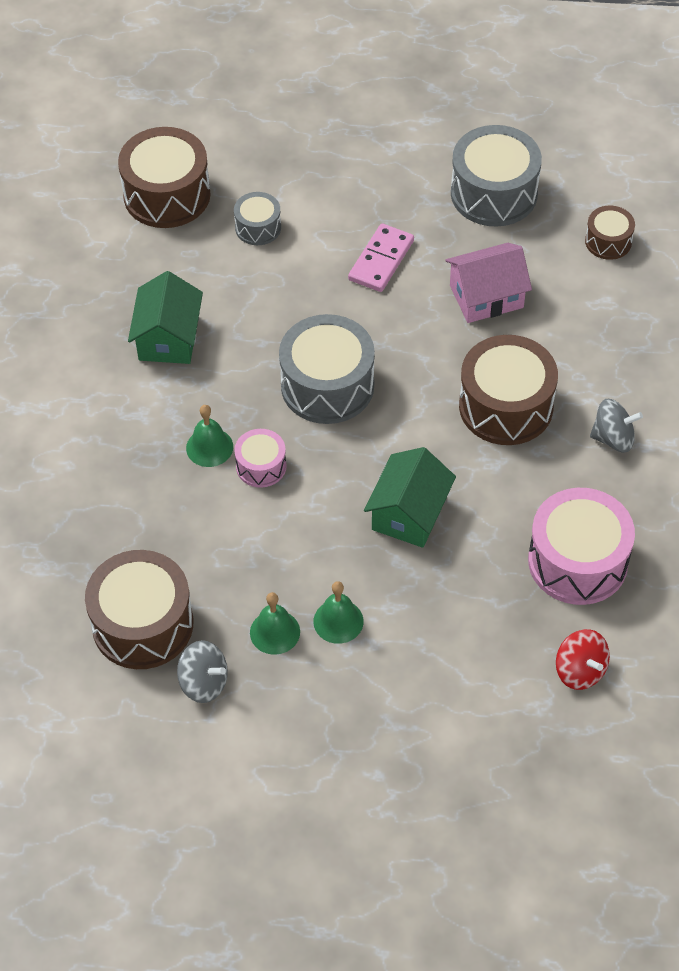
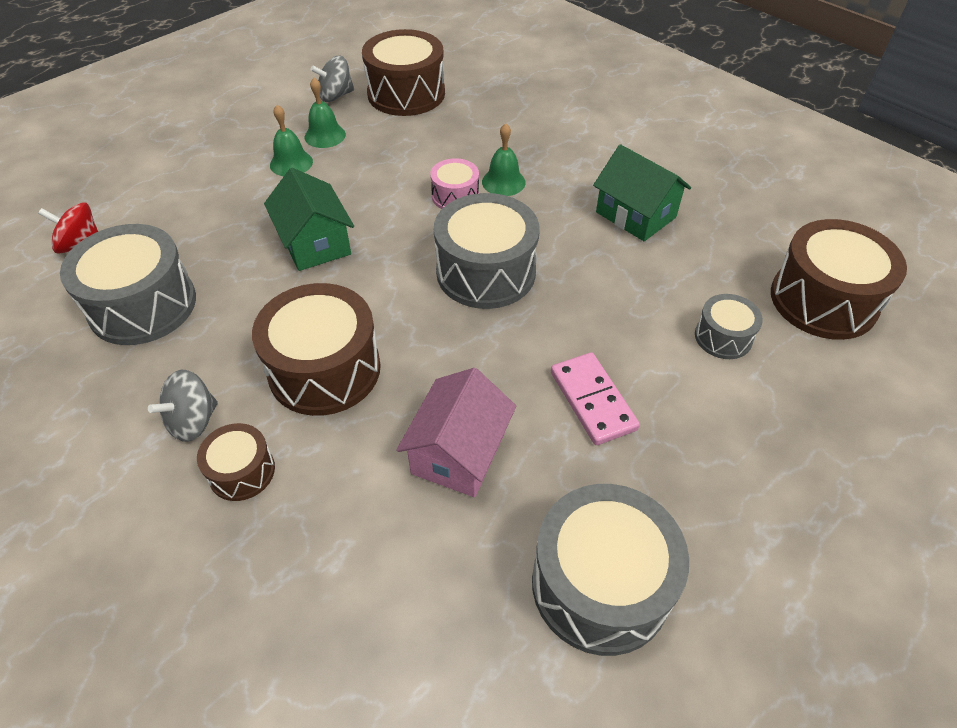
camera: 130 degrees right, 5 degrees down
pink drum [528,488,635,605] -> grey drum [60,224,196,345]
brown drum [585,206,635,260] -> brown drum moved to [197,423,275,501]

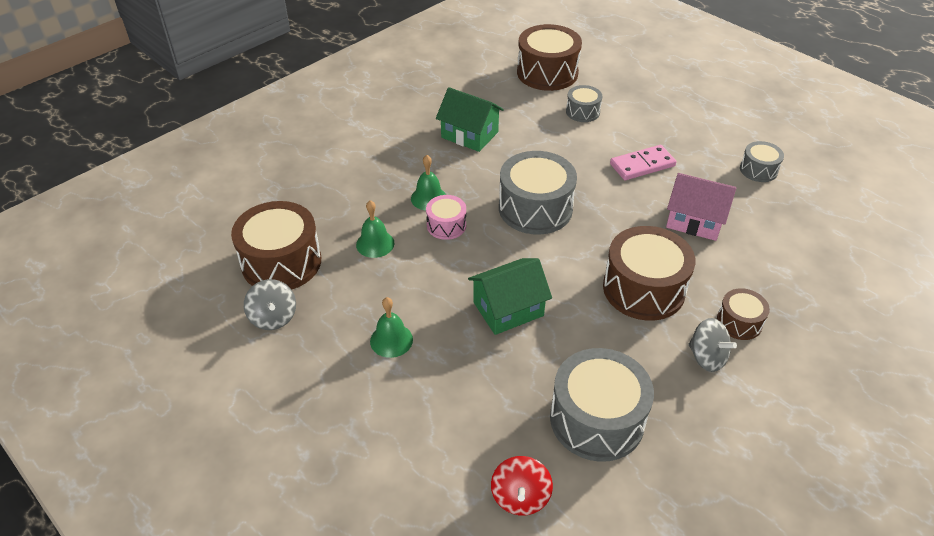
camera: 90 degrees left, 5 degrees down
green bell [305,78,346,148] -> green bell moved to [356,200,394,258]
grey drum [532,484,689,656] -> grey drum [740,141,784,182], size x0.52
green house [593,144,691,241] -> green house turned 75 degrees clockwise [436,87,504,152]

